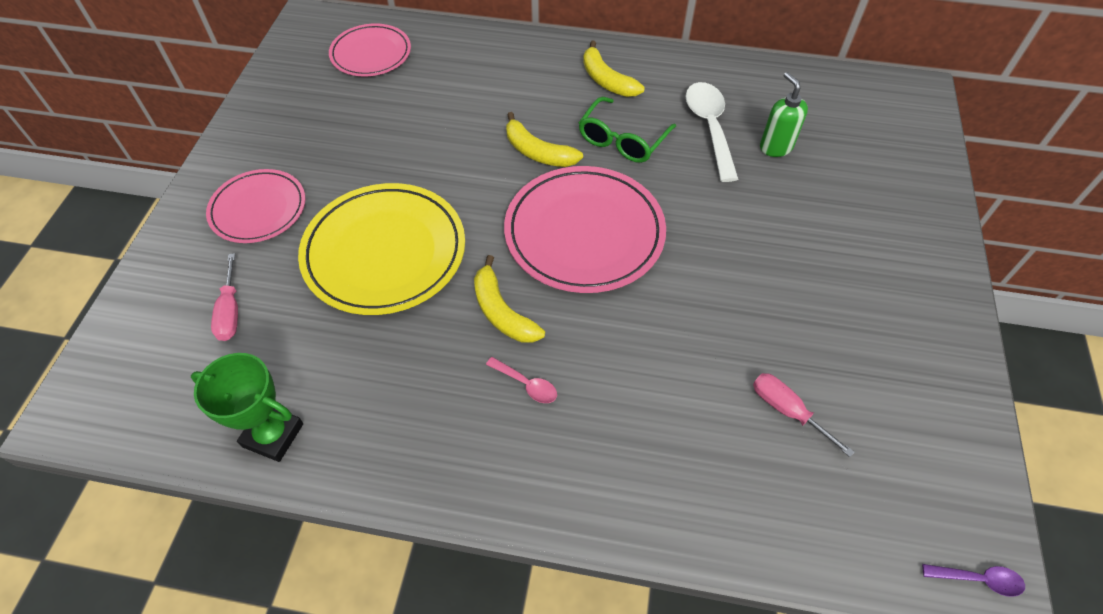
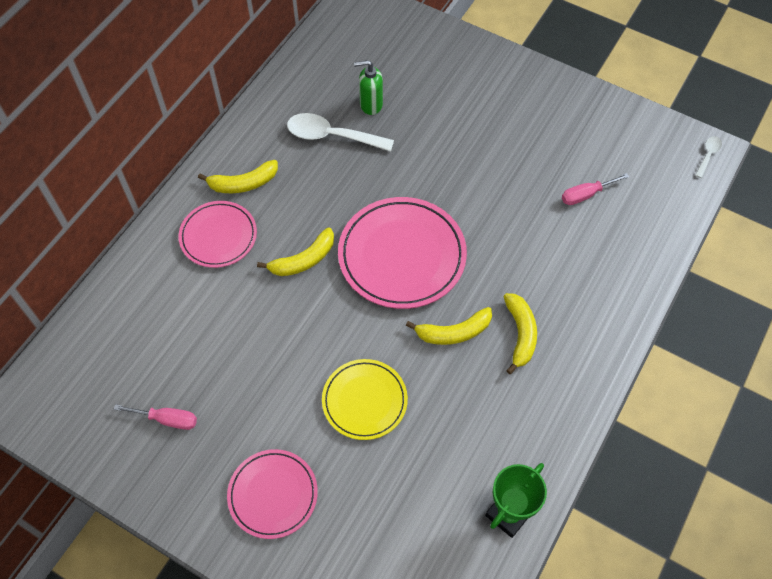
camera: 70 degrees left, 5 degrees up
pink screwdriver [211,253,238,341] -> pink screwdriver moved to [114,404,197,430]
yellow plate [298,183,465,315] -> yellow plate [322,359,408,440], size x0.61
pink plate [329,24,411,76] -> pink plate moved to [178,201,257,268]
pink spoon [486,357,557,403] -> yellow banana [504,293,537,374]
green glasses [578,97,676,163] -> none
purple spoon [922,564,1025,597] -> white spoon [695,136,722,178]

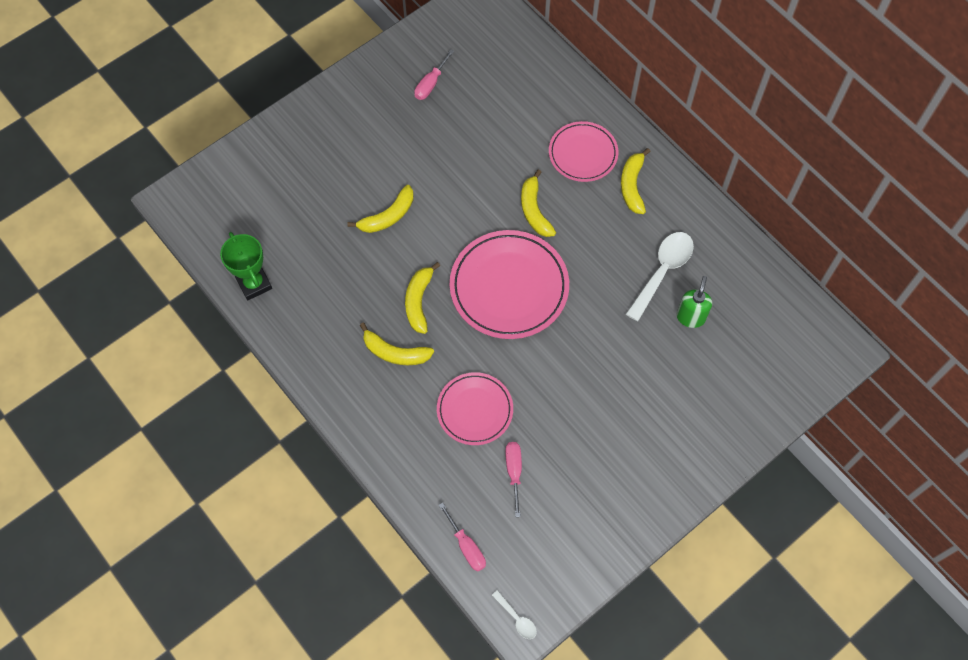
camera: 110 degrees right, 5 degrees up
pink plate [227,449,318,539] -> pink plate moved to [437,372,513,445]
yellow plate [322,359,408,440] -> yellow banana [347,185,413,233]
none -> pink screwdriver [439,503,486,571]

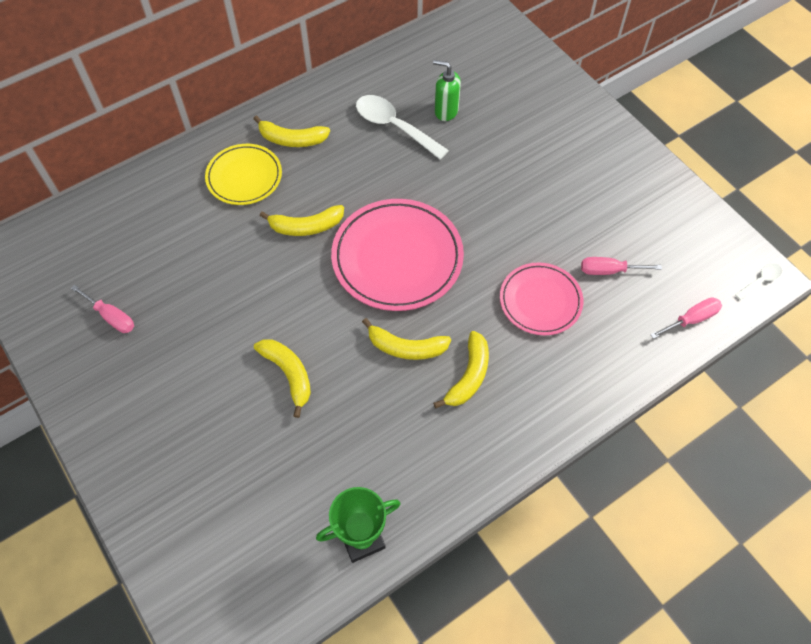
camera: 85 degrees left, 5 degrees down
pink plate [549,121,618,182] -> yellow plate [205,144,282,205]

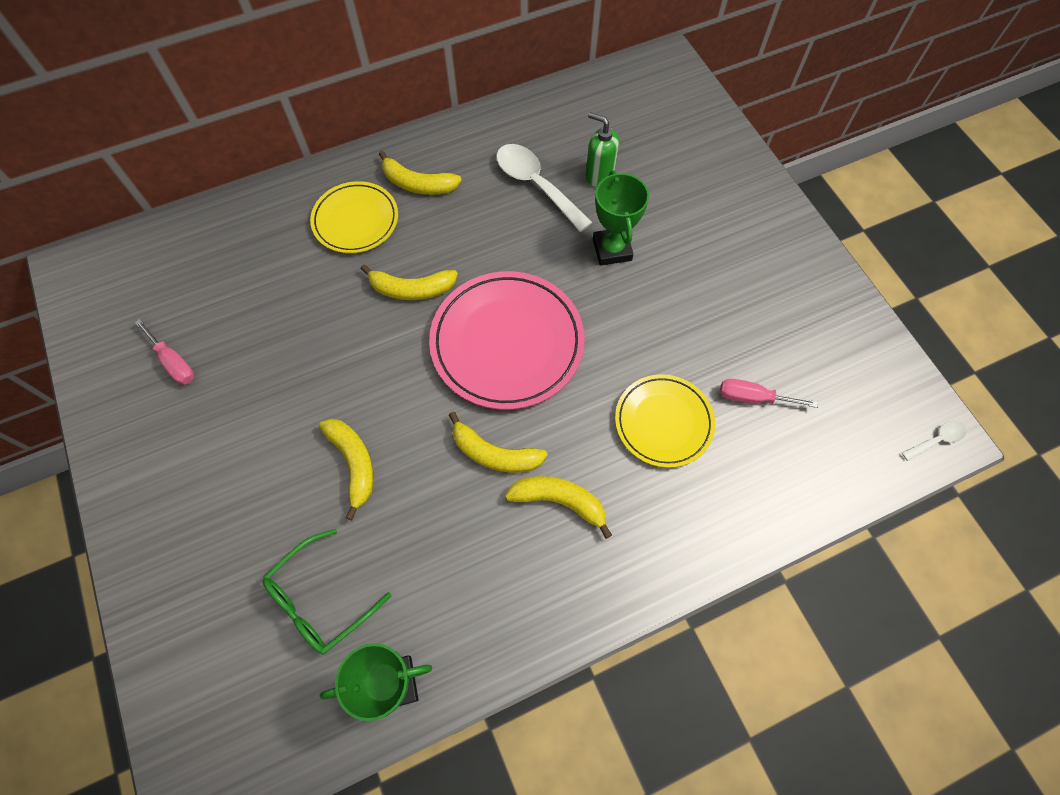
camera: 10 degrees right, 5 degrees up
yellow banana [433,331,489,408] -> yellow banana turned 105 degrees counterclockwise [505,476,612,539]
pink plate [500,262,583,335] -> yellow plate [615,374,715,468]
pink screwdriver [650,297,722,339] -> none
none -> green glasses [263,529,391,654]
none -> green trophy [593,171,649,266]

